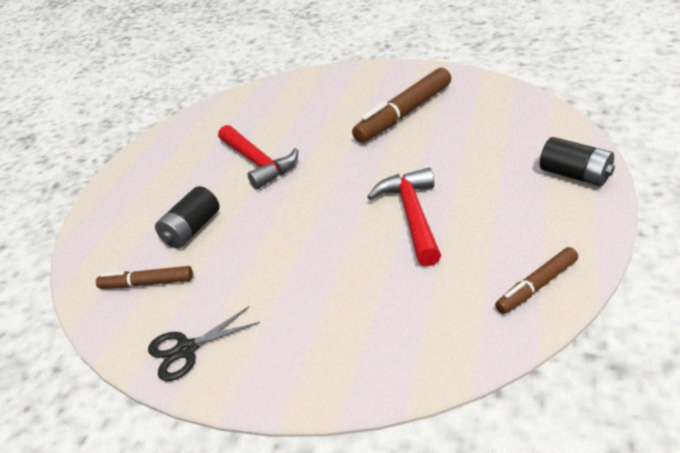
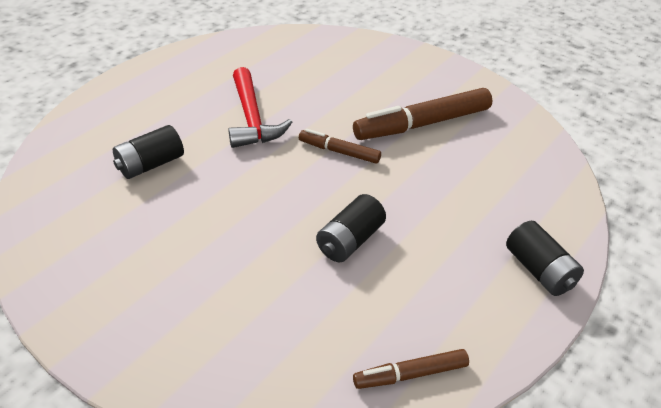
camera: 15 degrees right, 5 degrees up
brown marker [96,266,193,289] -> brown marker moved to [299,129,381,164]
black scissors [148,306,260,381] -> none
red hammer [367,168,441,266] -> black battery [316,194,386,262]

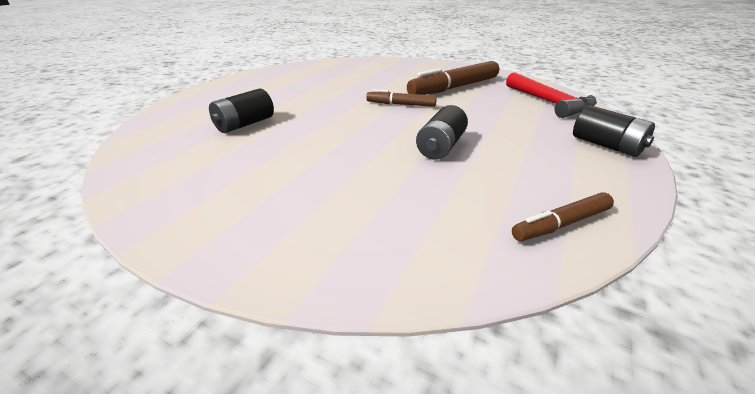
camera: 10 degrees left, 10 degrees down
red hammer [229,67,292,148] -> red hammer moved to [506,73,597,118]

